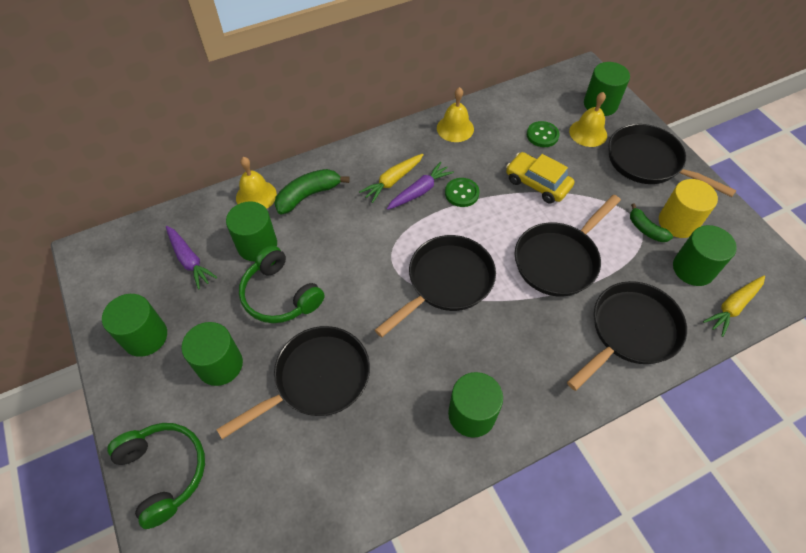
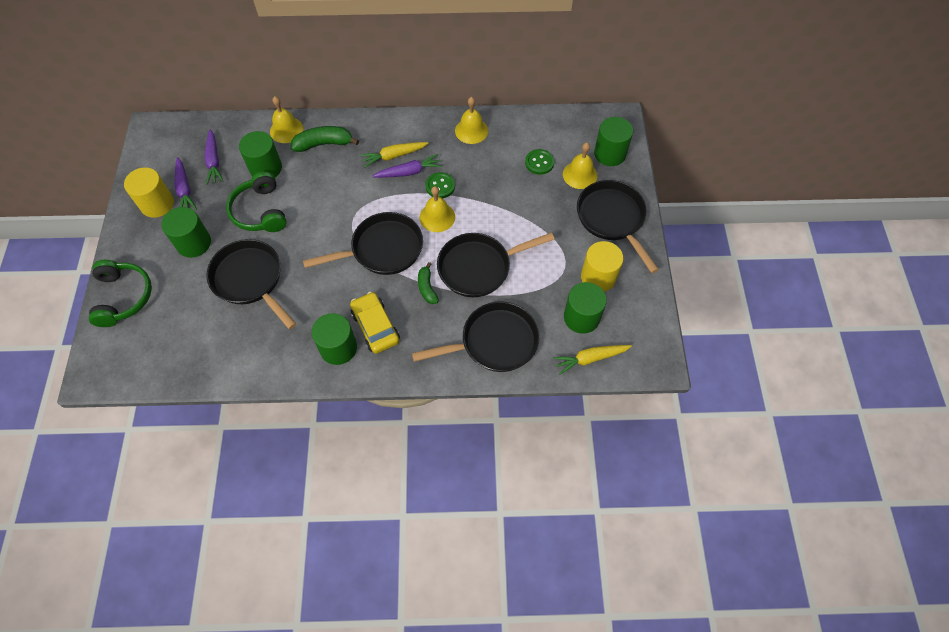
camera: 25 degrees right, 5 degrees up
green cylinder [102,294,167,357] -> yellow cylinder [124,167,174,218]
black pan [216,326,370,439] -> black pan turned 120 degrees counterclockwise [206,239,296,329]
yellow car [506,152,575,204] -> yellow car moved to [350,292,400,354]
green banana [630,204,673,242] -> green banana moved to [418,262,439,304]
none -> purple carrot [175,157,197,210]
none -> yellow bell [419,186,455,232]

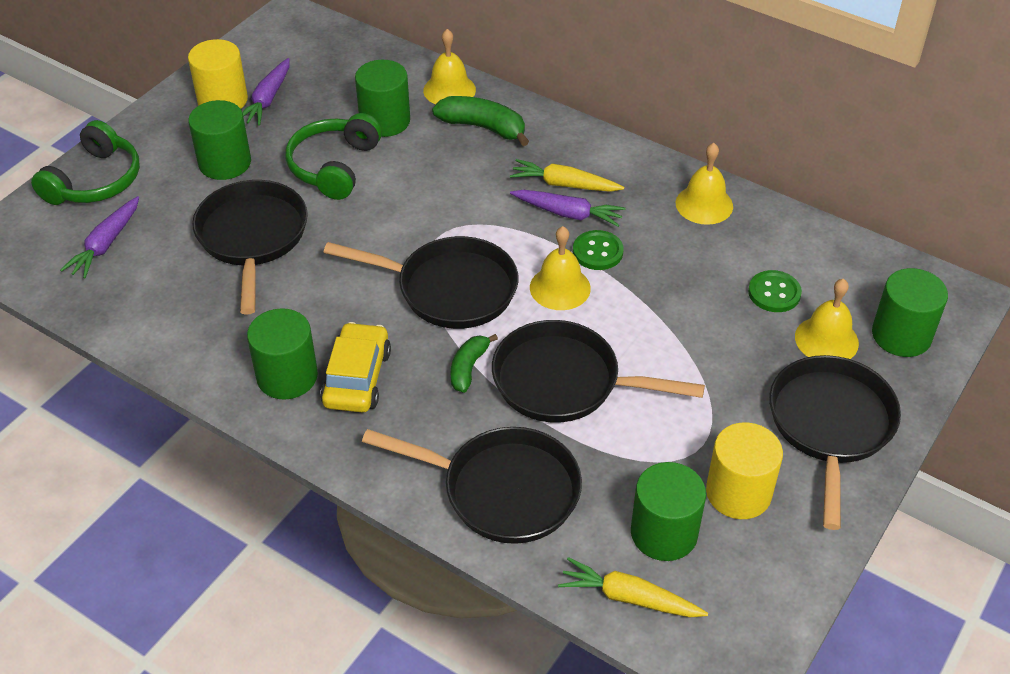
camera: 35 degrees right, 15 degrees down
purple carrot [205,129,223,185] -> purple carrot moved to [60,196,139,279]

